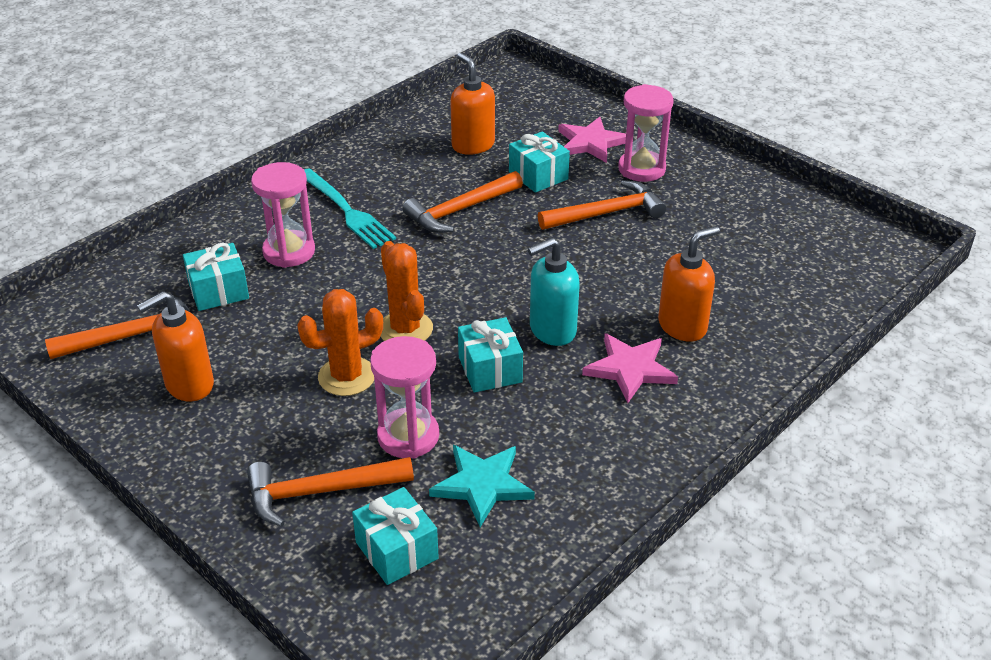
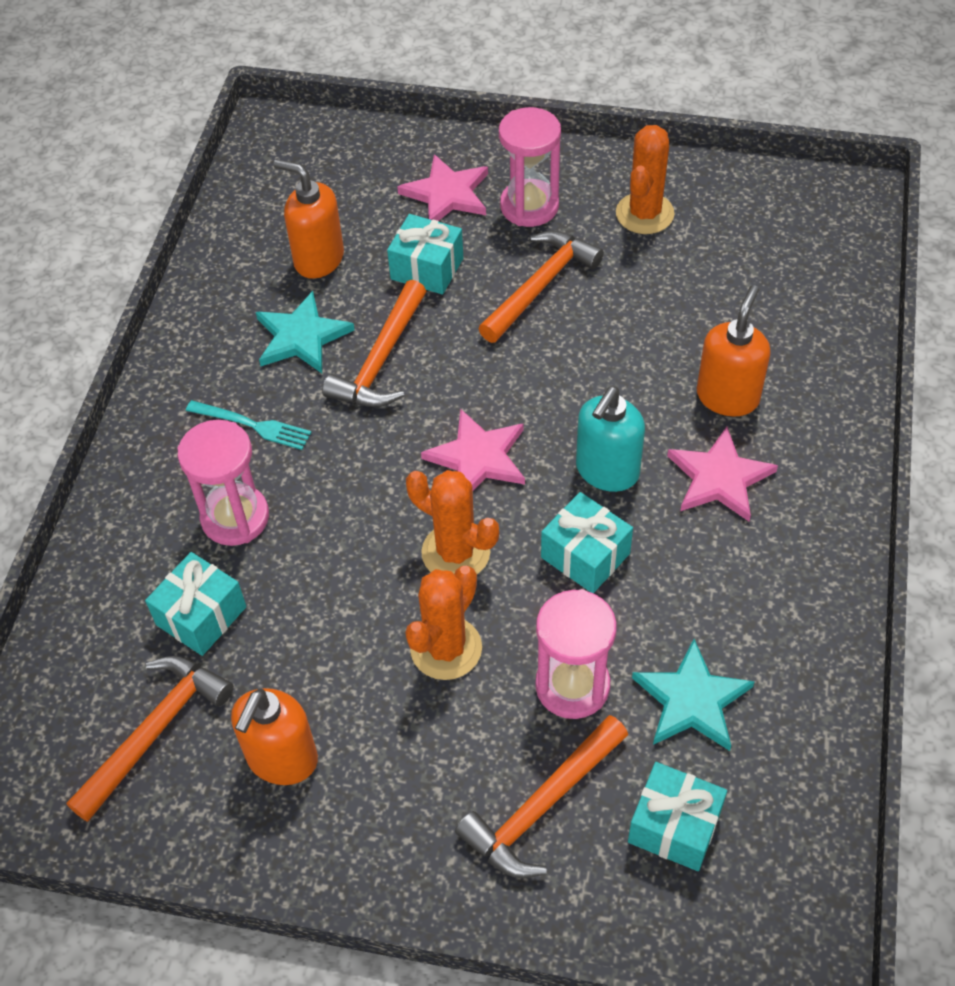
camera: 30 degrees left, 15 degrees up
turquoise fork [304,168,396,249] -> turquoise fork [186,400,312,450], size x0.65
none -> turquoise star [256,291,355,373]
none -> pink star [421,408,525,490]
none -> orange cactus [616,125,674,234]

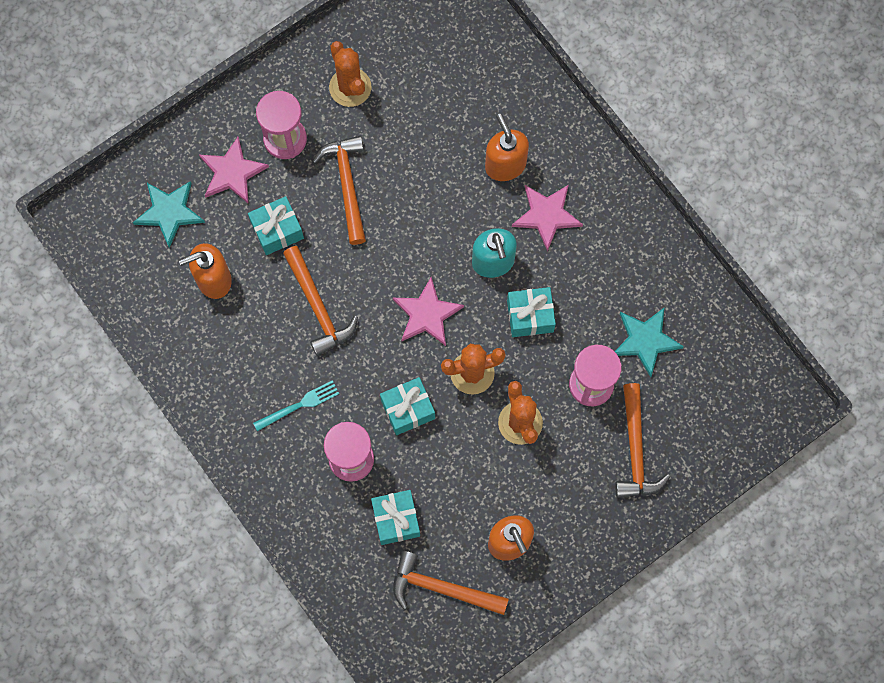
camera: 50 degrees left, 20 degrees up
orange hammer [66,656,234,822] -> orange hammer turned 60 degrees counterclockwise [393,550,509,615]
turquoise star [256,291,355,373] -> turquoise star moved to [133,181,205,248]
turquoise gift [628,762,727,871] -> turquoise gift moved to [380,377,435,435]

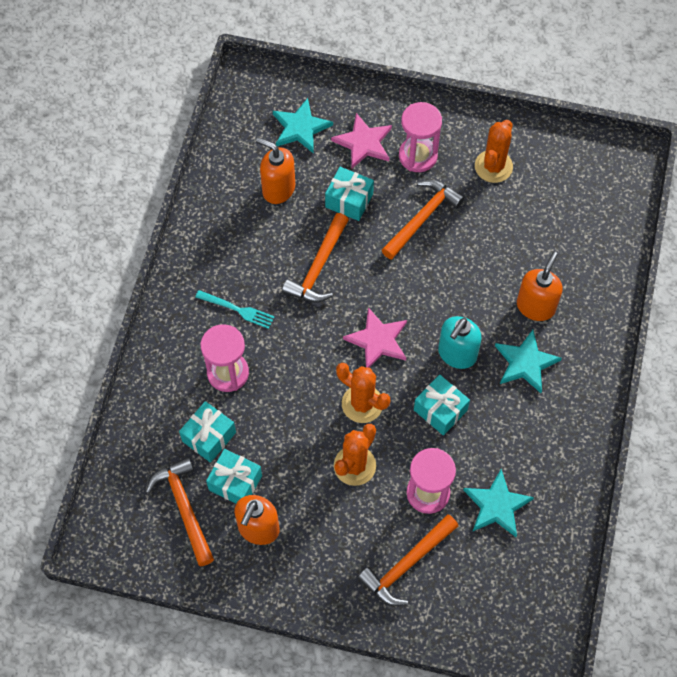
camera: 50 degrees right, 10 degrees down
turquoise gift [380,377,435,435] -> turquoise gift moved to [206,449,262,503]
pink star [512,185,583,251] -> turquoise star [495,330,562,393]

